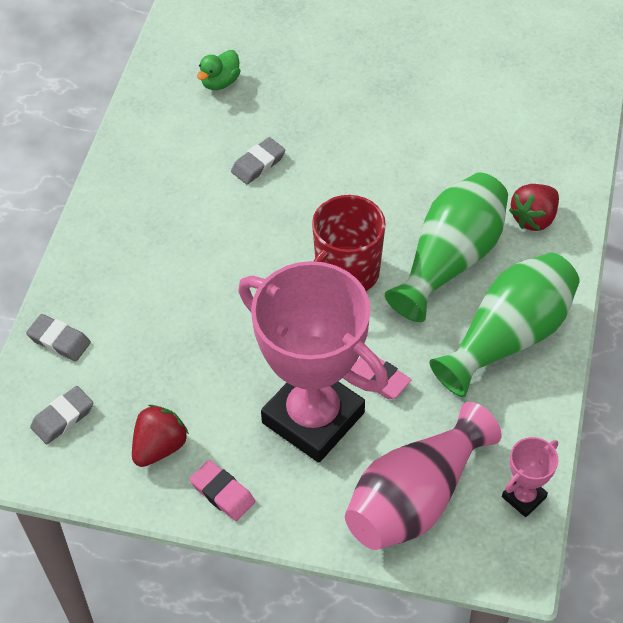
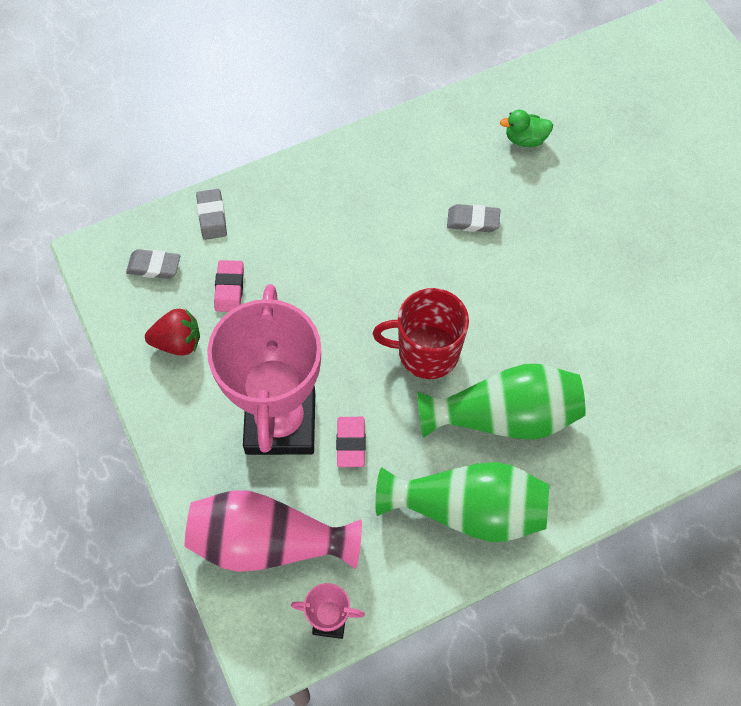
camera: 50 degrees right, 10 degrees up
pink eraser [190,460,255,521] -> pink eraser moved to [214,260,244,312]
red strawberry [509,184,559,231] -> none

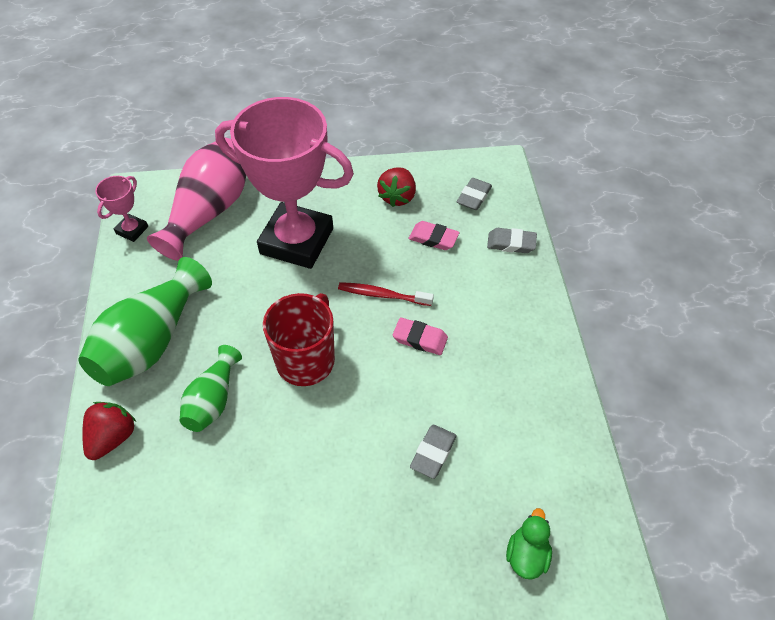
camera: 110 degrees right, 10 degrees down
pink eraser [336,417,365,467] -> pink eraser moved to [393,318,448,355]
green vase [417,364,586,440] -> green vase [180,345,242,432], size x0.58
none -> red strawberry [82,402,136,460]
none -> red toothbrush [338,282,434,306]

